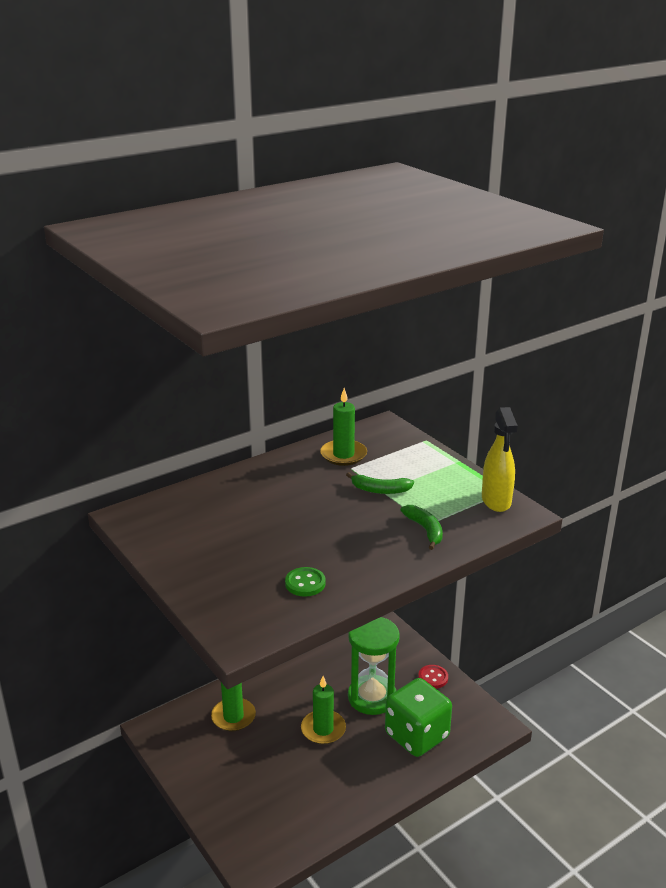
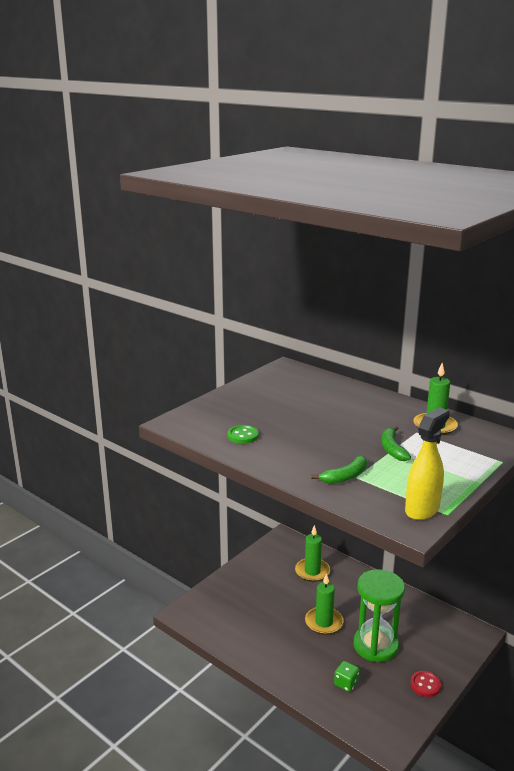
camera: 75 degrees right, 5 degrees down
green dice [385,678,452,757] -> green dice [334,661,359,692], size x0.42
yellow spray bottle [482,407,518,512] -> yellow spray bottle turned 150 degrees clockwise [405,407,450,520]

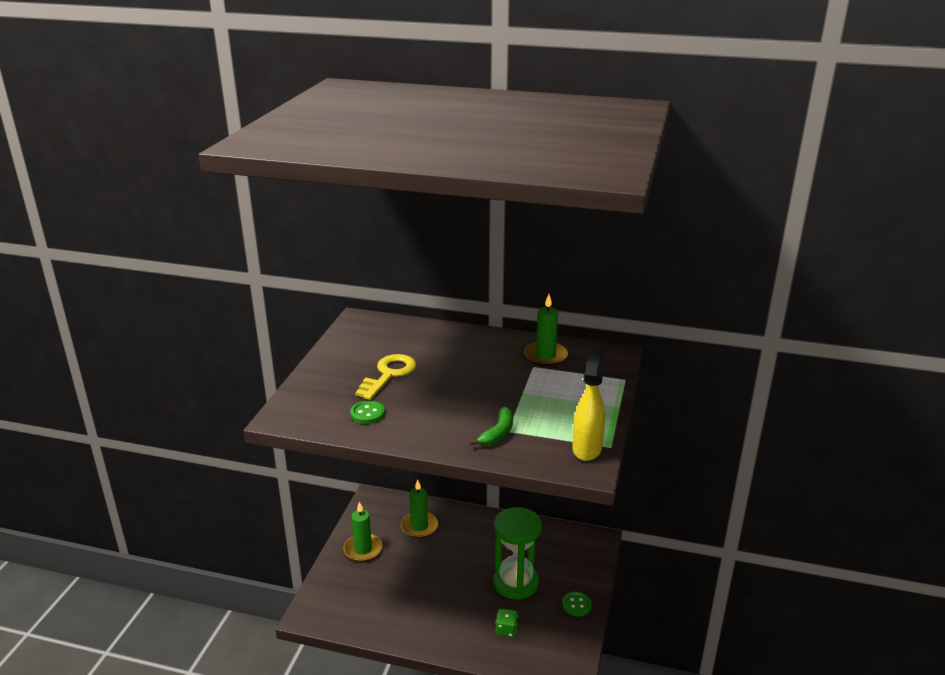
camera: 25 degrees left, 5 degrees up
green candle [305,573,343,635] -> green candle moved to [344,502,383,562]
green banana [382,426,411,461] -> none
red button [411,671,441,697] -> green button [562,591,592,617]
none -> yellow key [355,354,416,400]

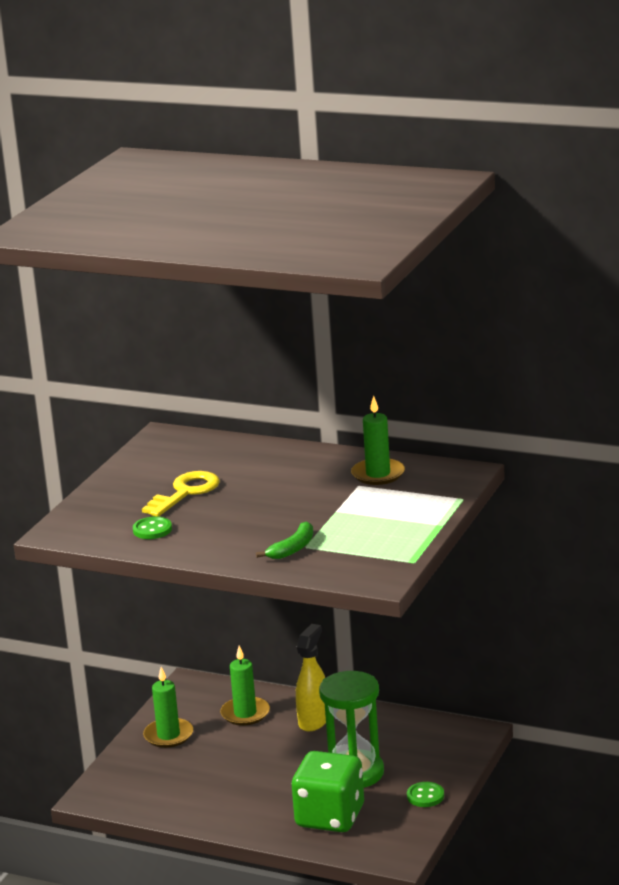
camera: 10 degrees right, 5 degrees down
green dice [496,609,518,637] -> green dice [292,751,364,832], size x2.41
yellow spray bottle [572,349,605,461] -> yellow spray bottle moved to [296,624,326,732]

